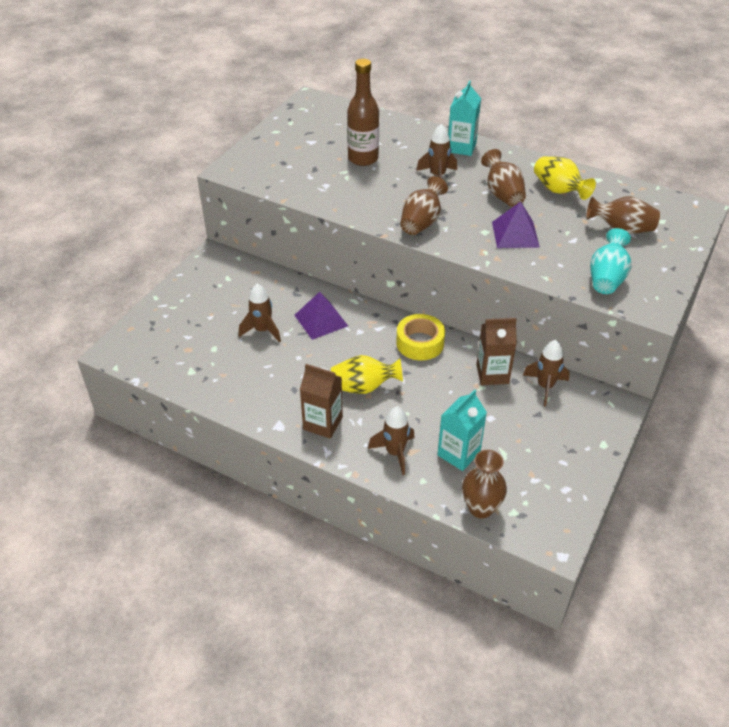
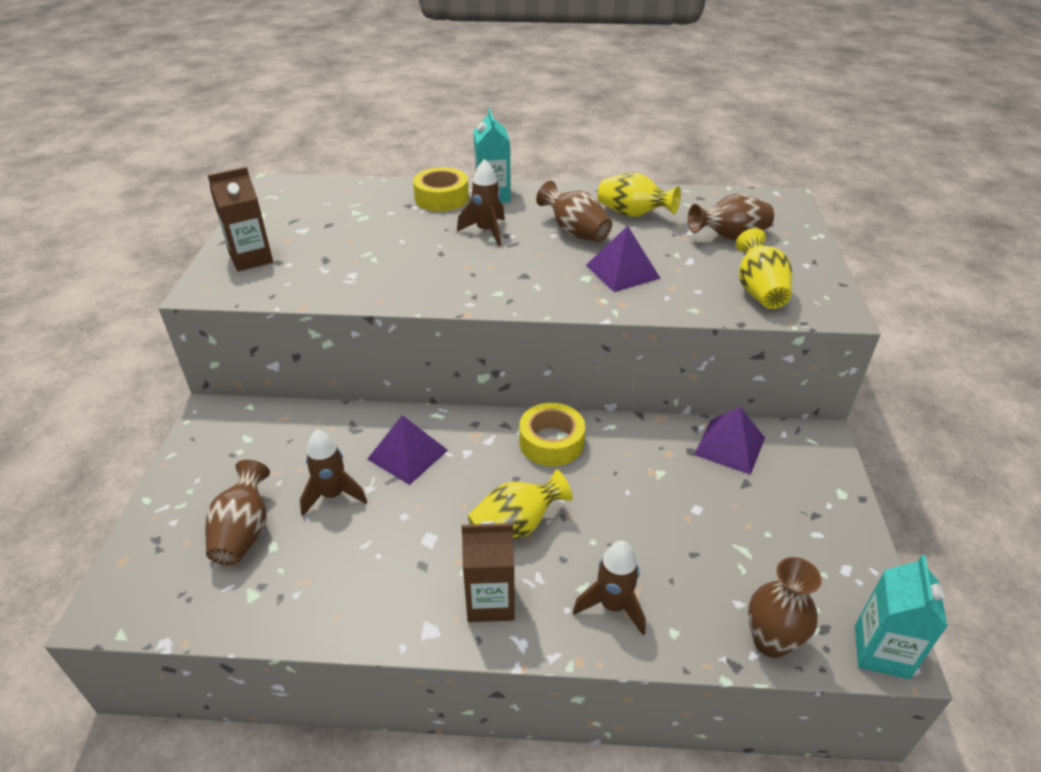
camera: 25 degrees left, 5 degrees down
brown bottle [347,59,379,166] -> none
brown vase [400,176,448,235] -> brown vase moved to [205,460,270,565]
turquoise carton [438,390,487,471] -> turquoise carton moved to [855,555,948,679]
brown carton [476,318,517,385] -> brown carton moved to [207,167,273,272]
brown rocket [523,340,570,407] -> purple pyramid [694,407,765,475]
turquoise vase [590,228,631,294] -> yellow vase [736,228,792,309]
none -> yellow tape [413,167,469,212]

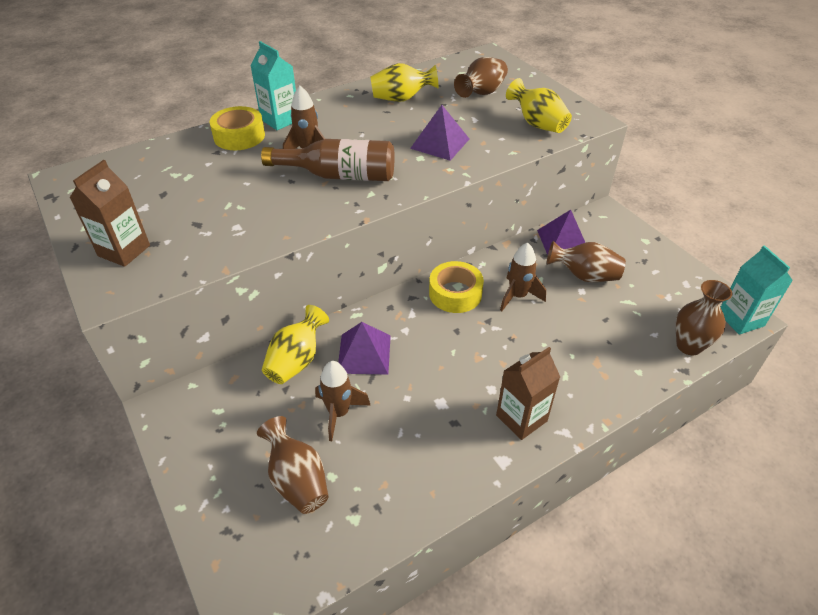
camera: 35 degrees left, 5 degrees up
yellow vase [467,469,573,540] -> yellow vase moved to [262,305,329,384]
brown vase [536,181,612,242] -> brown vase moved to [547,241,626,282]
brown rocket [573,541,646,635] -> brown rocket moved to [500,242,546,311]
none -> brown bottle [261,139,395,181]

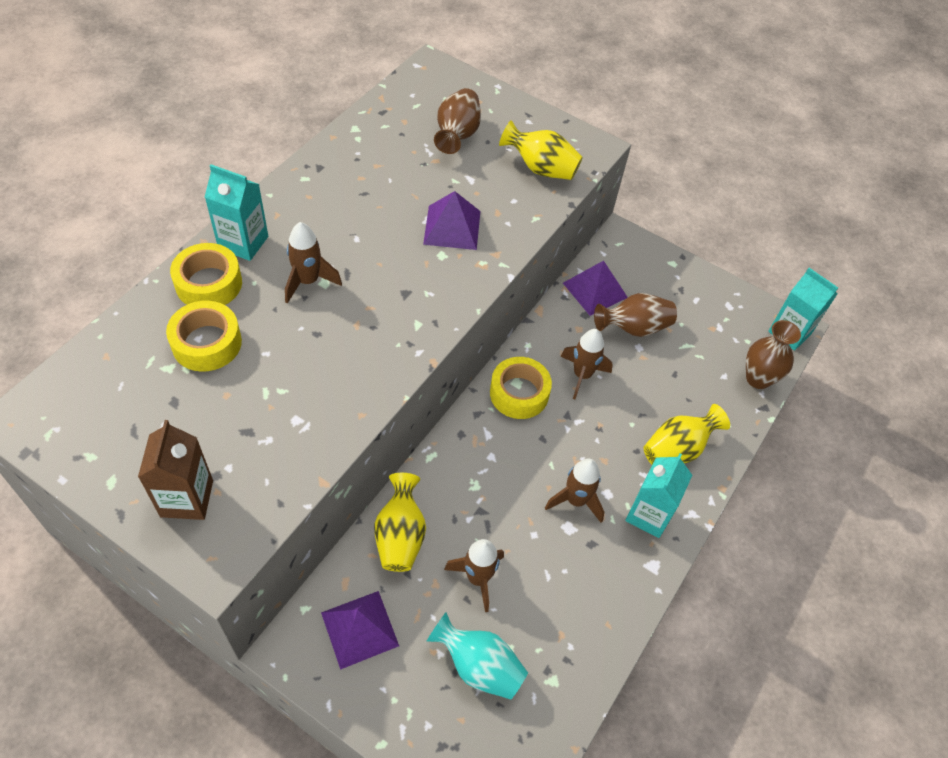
camera: 30 degrees left, 10 degrees up
brown vase [257,416,329,514] -> turquoise vase [427,612,528,700]
brown bottle [261,139,395,181] -> none
purple pyramid [338,322,391,375] -> purple pyramid moved to [321,591,399,670]
yellow vase [370,63,439,102] -> yellow vase moved to [643,404,730,465]
brown carton [496,347,560,440] -> turquoise carton [625,453,692,538]
none -> yellow tape [166,301,242,372]
none -> brown rocket [545,458,604,523]

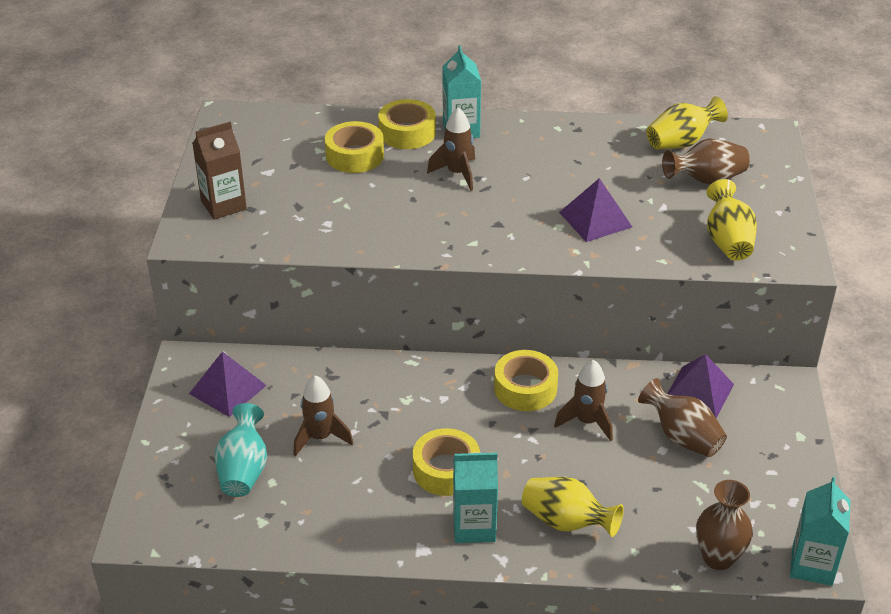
camera: 65 degrees right, 15 degrees down
yellow vase [374,473,426,572] -> yellow vase moved to [646,96,728,149]
brown rocket [545,458,604,523] -> yellow tape [413,428,480,496]

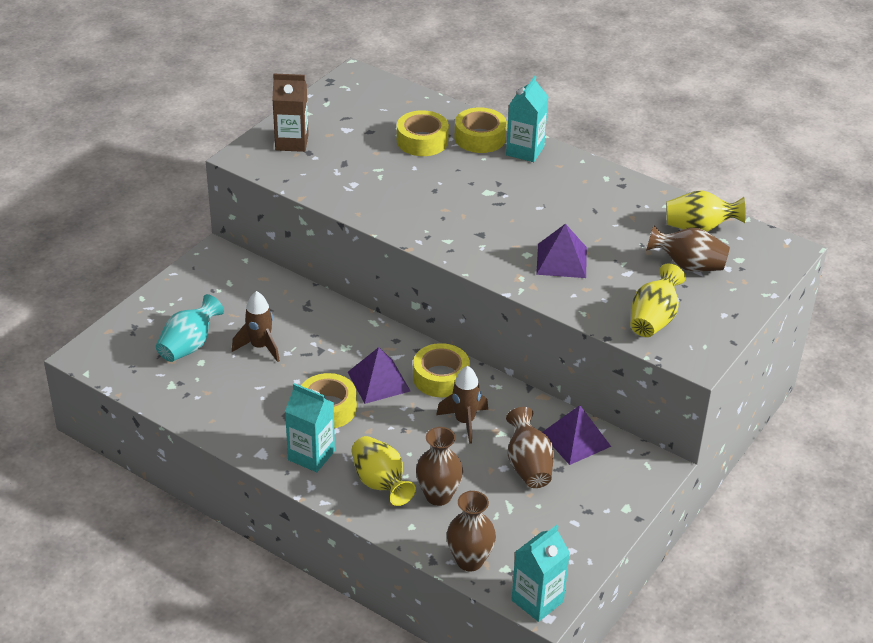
camera: 30 degrees right, 0 degrees up
purple pyramid [189,351,267,417] -> purple pyramid moved to [348,347,410,404]
brown rocket [427,107,475,191] -> none
none -> brown vase [416,427,463,506]

